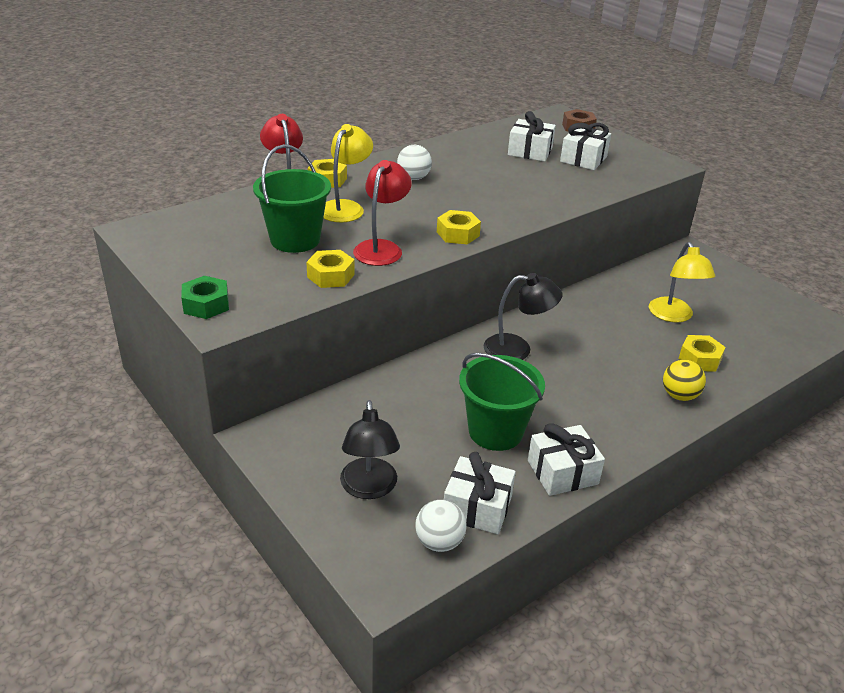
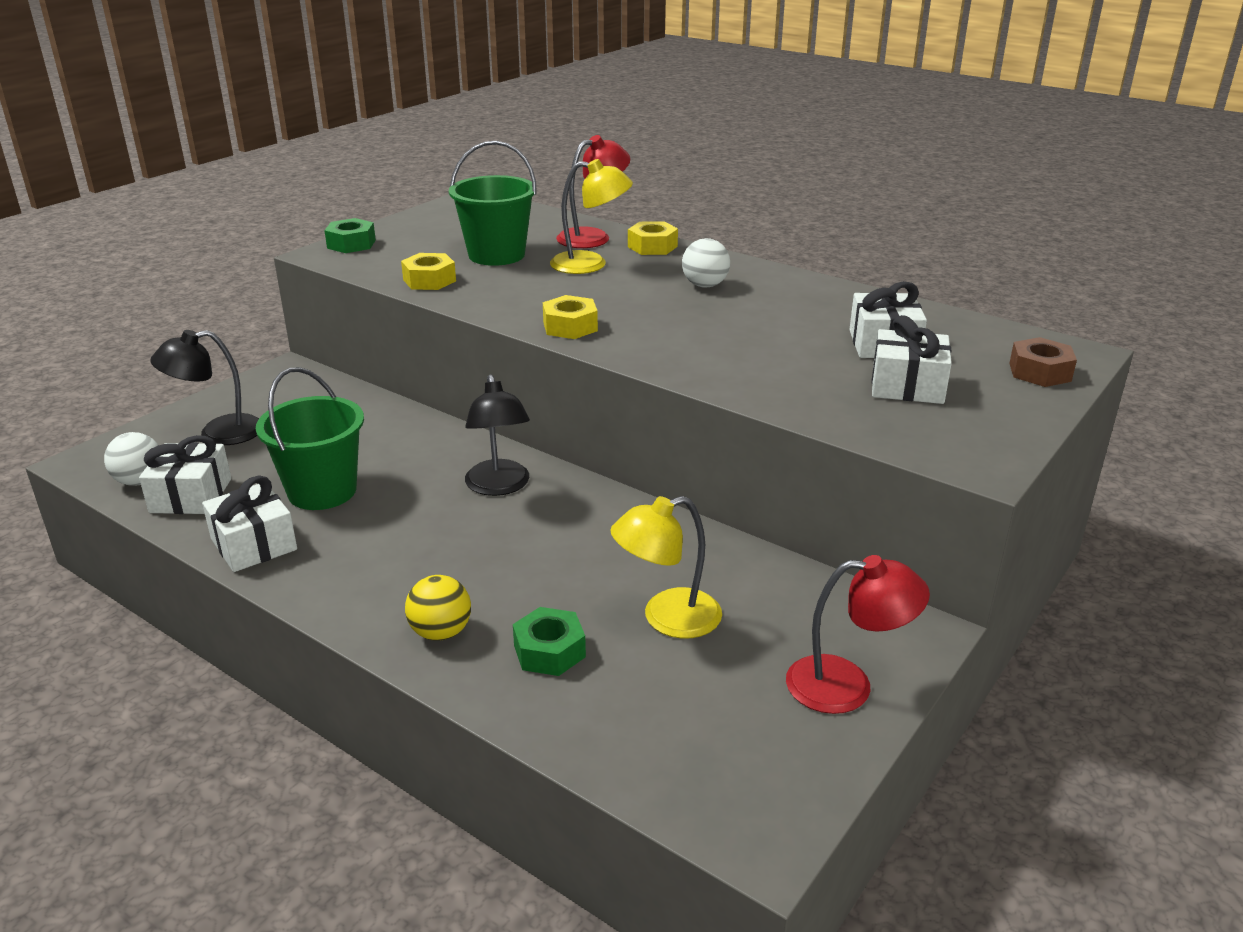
camera: 75 degrees right, 5 degrees down
red lamp [353,160,412,266] -> red lamp moved to [786,555,930,714]
yellow nut [679,335,726,372] -> green nut [513,607,586,676]

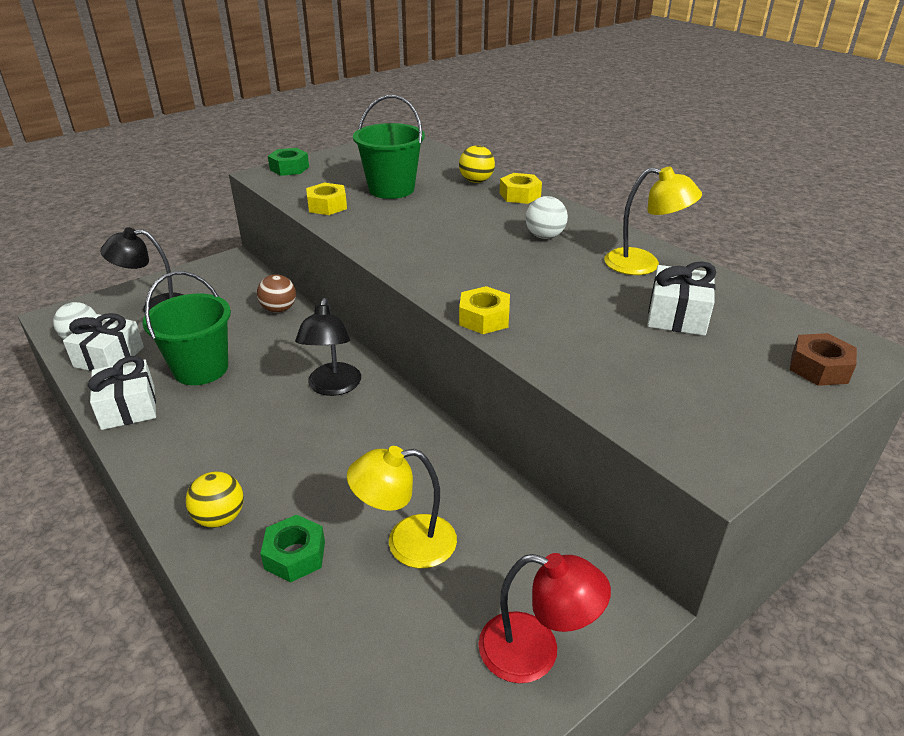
camera: 15 degrees right, 5 degrees up
yellow nut [543,295,598,339] -> yellow nut moved to [459,286,510,334]
yellow lamp [550,159,633,274] -> yellow lamp moved to [604,167,702,275]
red lamp [556,135,630,248] -> yellow ball [459,145,495,183]
white gift [872,315,952,404] -> none
none -> brown ball [257,274,296,313]

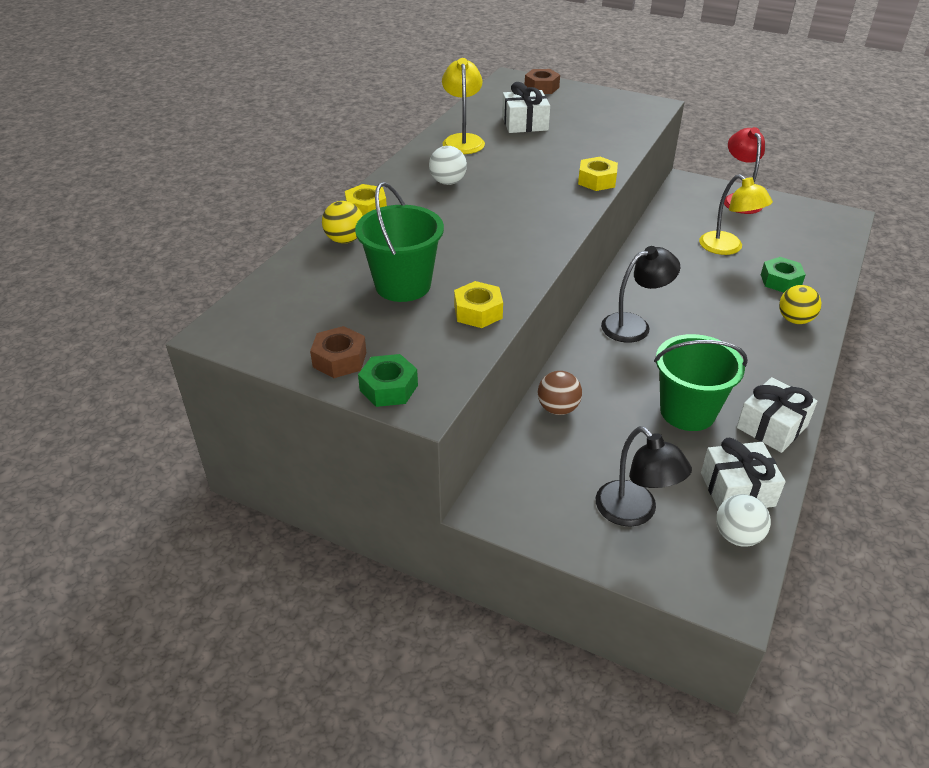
camera: 115 degrees left, 5 degrees up
none -> brown nut [310,326,366,378]

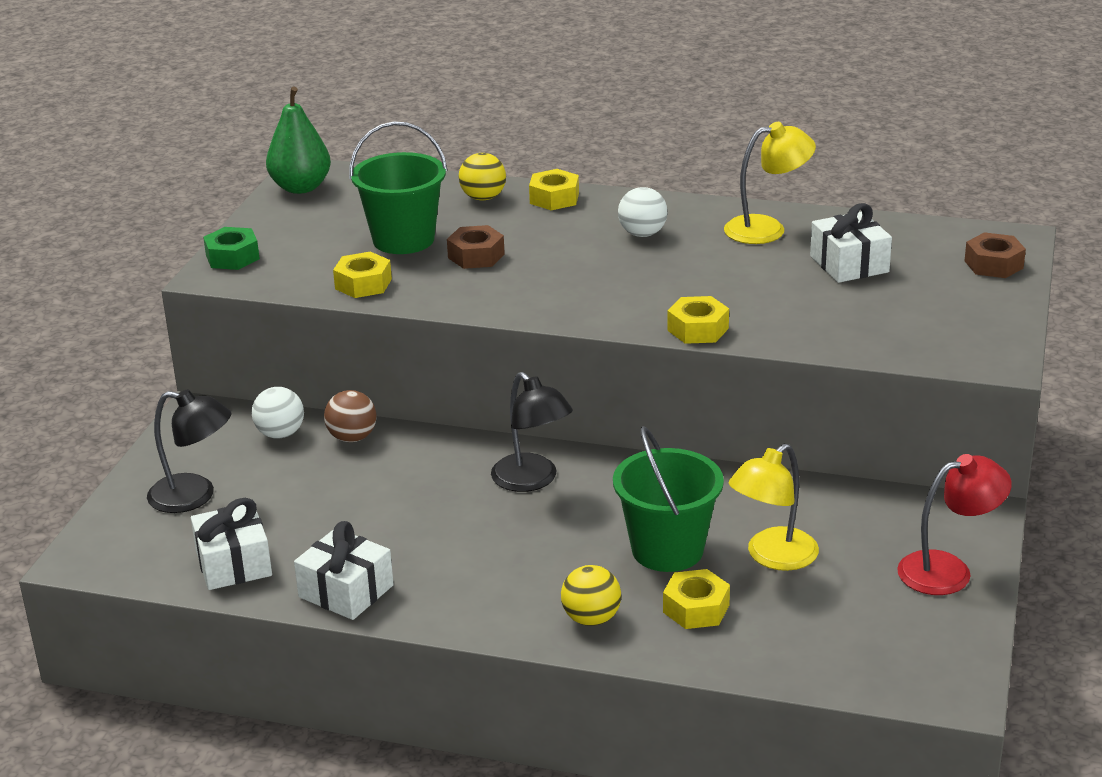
camera: 80 degrees right, 10 degrees down
brown nut [310,326,366,378] -> brown nut moved to [447,225,505,269]
black lamp [596,426,692,527] -> black lamp turned 120 degrees counterclockwise [147,389,231,513]
green bucket [654,334,748,431] -> green bucket moved to [613,426,724,572]
white ball [716,494,771,547] -> white ball moved to [252,387,304,439]
green nut [761,257,806,293] -> yellow nut [663,569,730,629]
none -> green pear [266,86,331,194]

